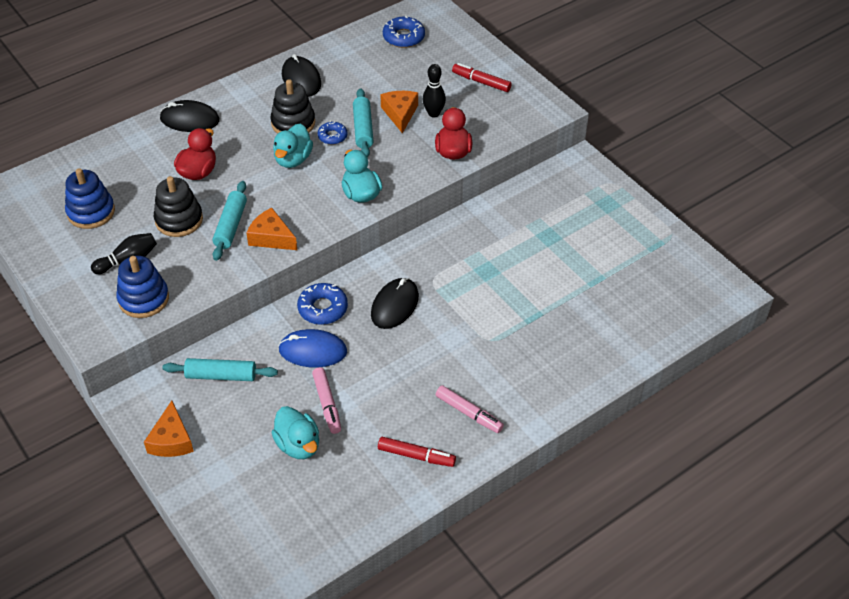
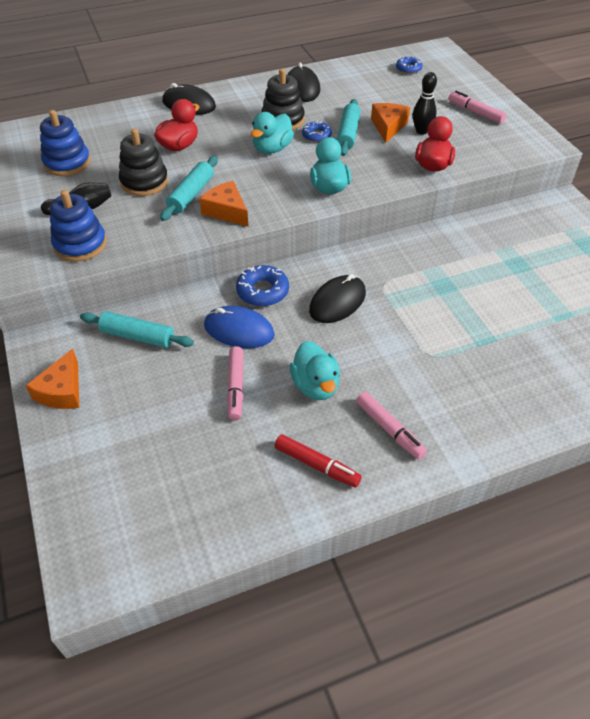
camera: 15 degrees right, 0 degrees up
turquoise duck [271,406,319,459] -> turquoise duck moved to [290,341,340,400]
blue donut [383,16,425,48] -> blue donut [396,56,422,74], size x0.65
red marker [452,63,512,92] -> pink marker [449,91,506,124]

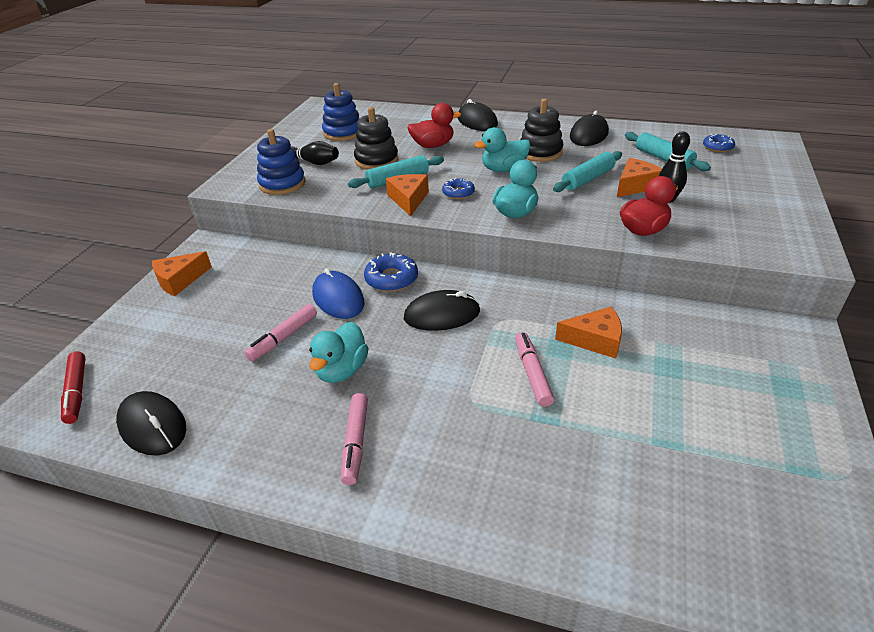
camera: 40 degrees right, 10 degrees down
turquoise rolling pin [80,311,194,348] -> turquoise rolling pin moved to [625,132,711,171]
red marker [275,434,362,487] -> red marker moved to [61,351,85,424]
blue donut [302,121,332,142] -> blue donut moved to [442,178,475,199]
pink marker [449,91,506,124] -> pink marker moved to [515,332,554,407]
none -> black mouse [116,391,186,455]
none -> orange cheese [555,307,622,359]

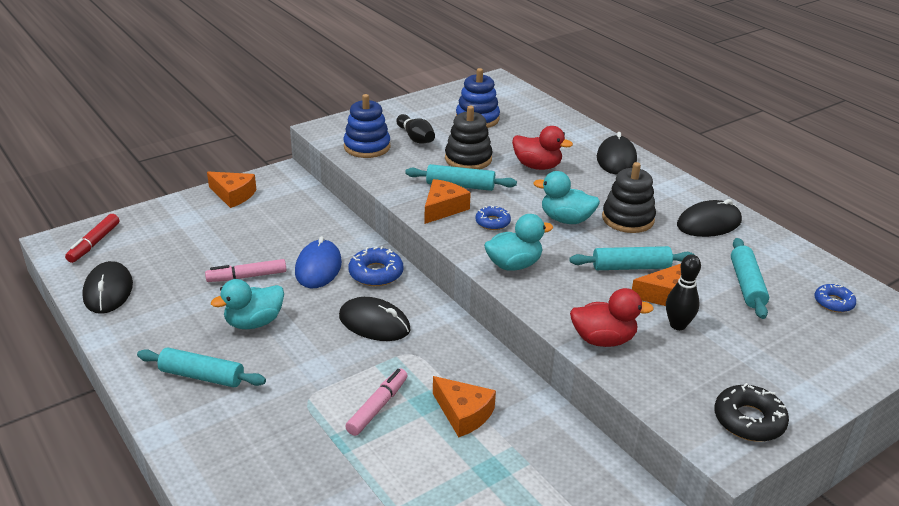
camera: 35 degrees right, 5 degrees down
orange cheese [152,251,212,296] -> orange cheese turned 150 degrees counterclockwise [207,172,256,208]
pink marker [341,393,368,485] -> turquoise rolling pin [137,348,266,387]
none -> black donut [714,383,789,442]

